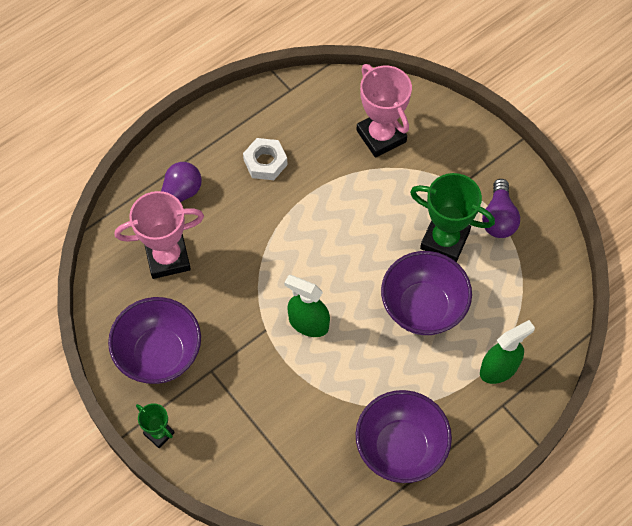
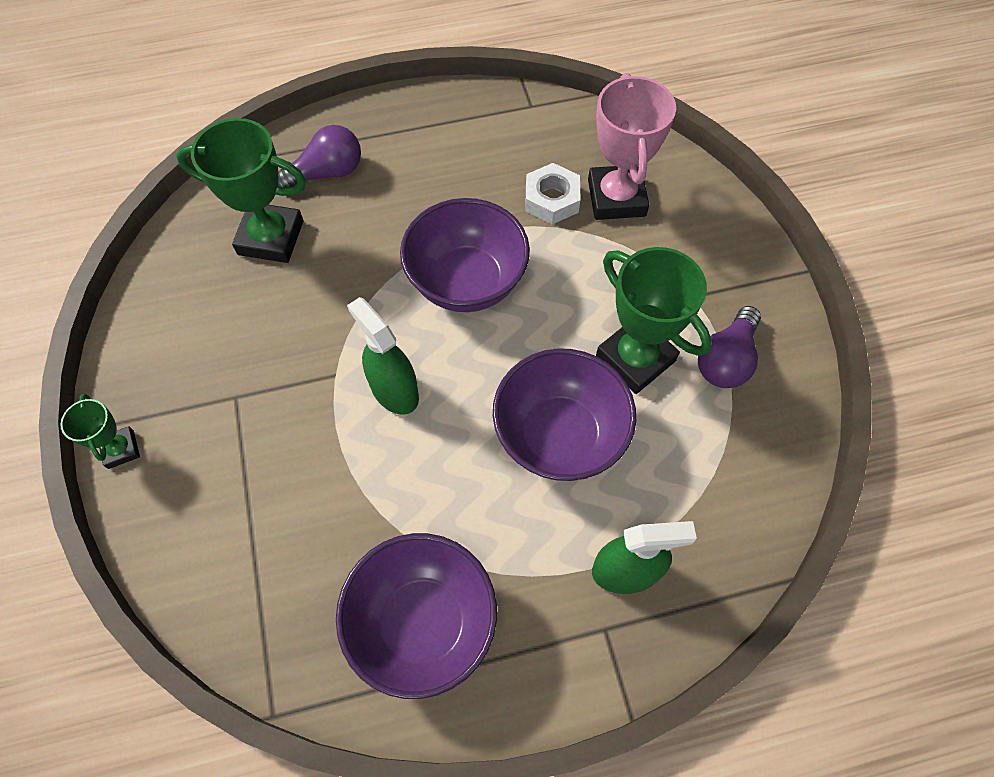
camera: 25 degrees right, 0 degrees up
purple bowl [108,297,201,384] -> purple bowl moved to [400,198,530,312]
pink trophy [115,191,204,279] -> green trophy [176,118,306,263]
white nut [243,138,287,180] -> white nut moved to [525,163,580,224]

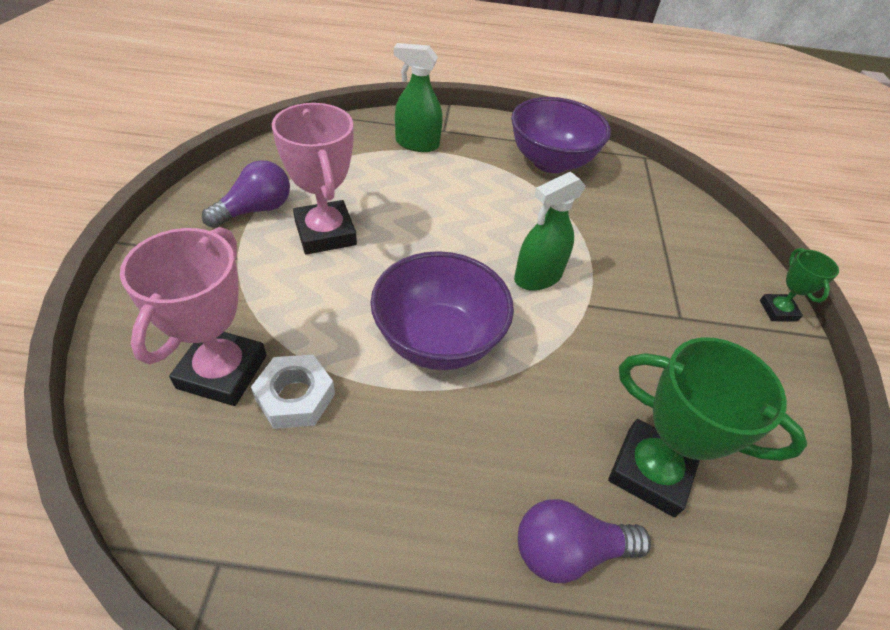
camera: 165 degrees left, 15 degrees down
green spray bottle [347,297,419,415] -> green spray bottle turned 75 degrees clockwise [514,172,586,291]
purple bowl [493,348,636,481] -> none
green trophy [596,247,712,394] -> pink trophy [272,103,357,255]

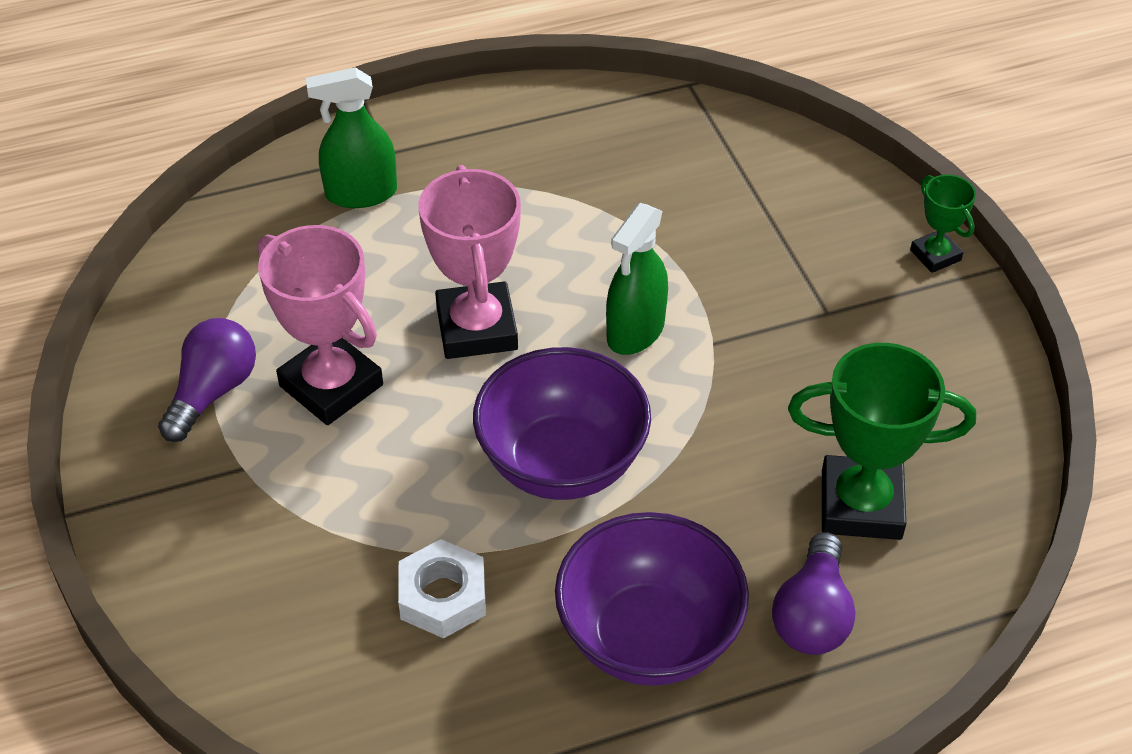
camera: 20 degrees left, 0 degrees up
pink trophy [120,227,266,406] -> pink trophy moved to [419,165,521,359]
purple bowl [511,97,611,173] -> purple bowl moved to [555,512,749,686]
purple light bulb [518,499,651,583] -> purple light bulb turned 45 degrees counterclockwise [772,532,856,655]

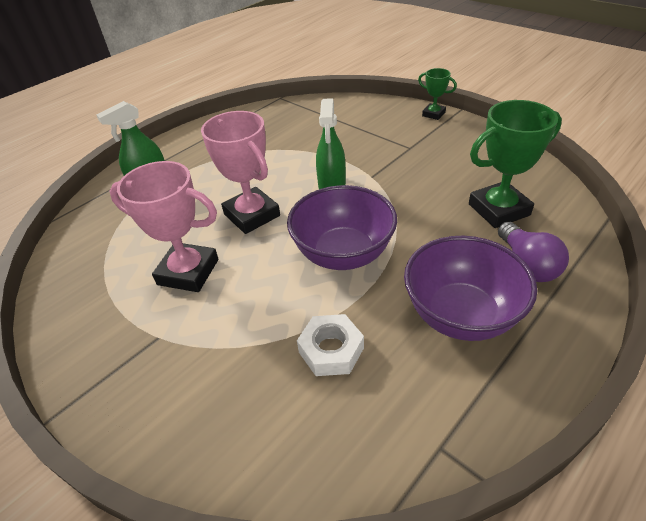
camera: 25 degrees left, 5 degrees down
purple light bulb [158,318,256,442] -> none

